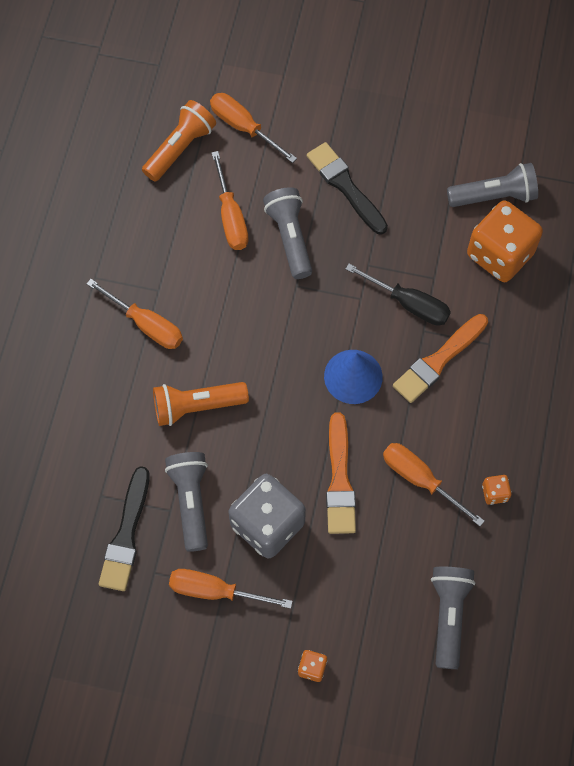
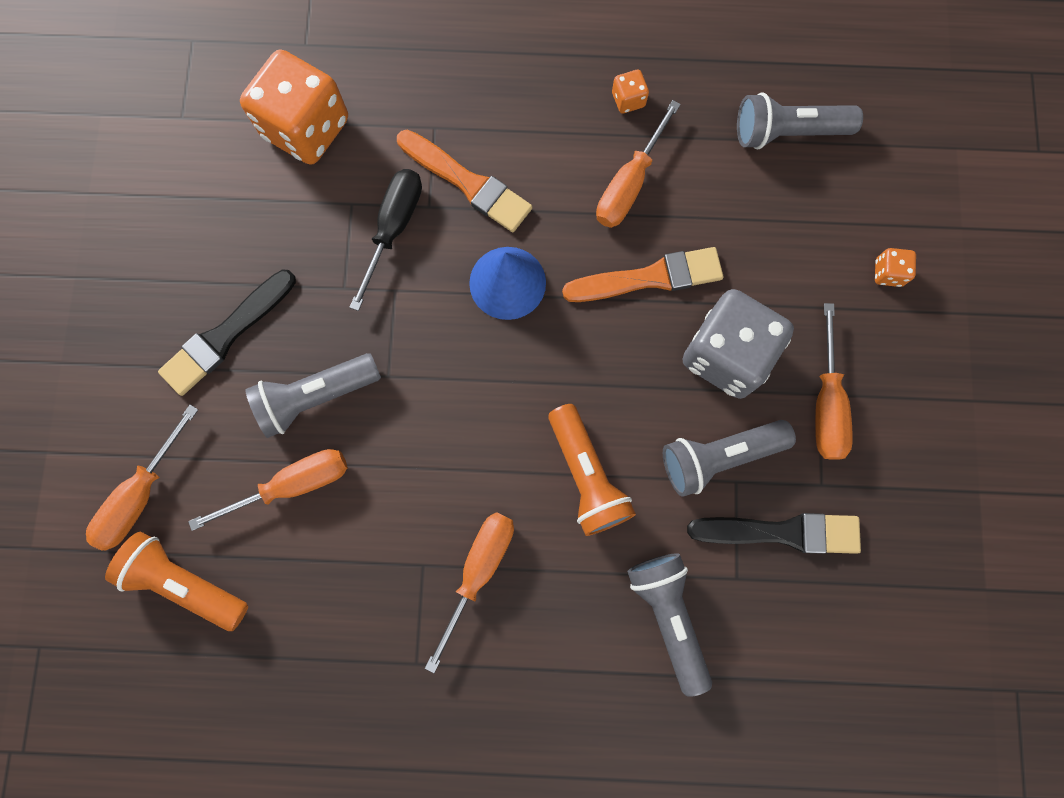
camera: 100 degrees left, 10 degrees up
grey flashlight [447,163,538,207] -> grey flashlight moved to [627,553,712,697]

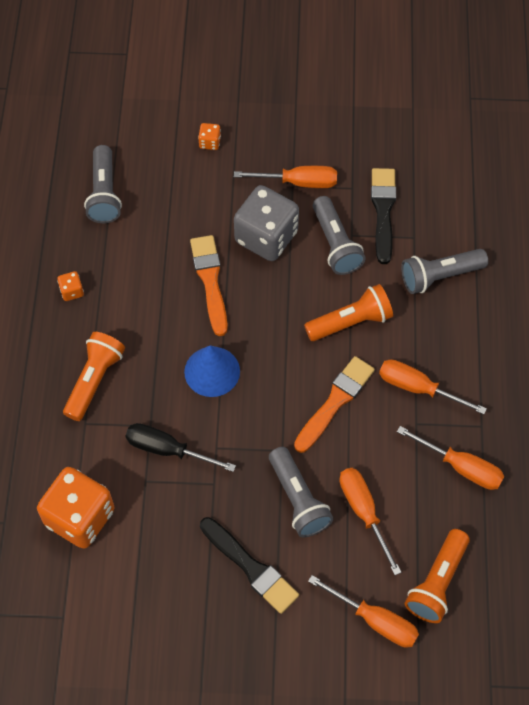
camera: 90 degrees left, 15 degrees down
orange brush [397,130,532,232] -> orange brush moved to [294,356,375,453]
orange screwdriver [596,100,681,228] -> orange screwdriver moved to [397,426,504,490]
none -> orange flashlight [63,332,125,421]

